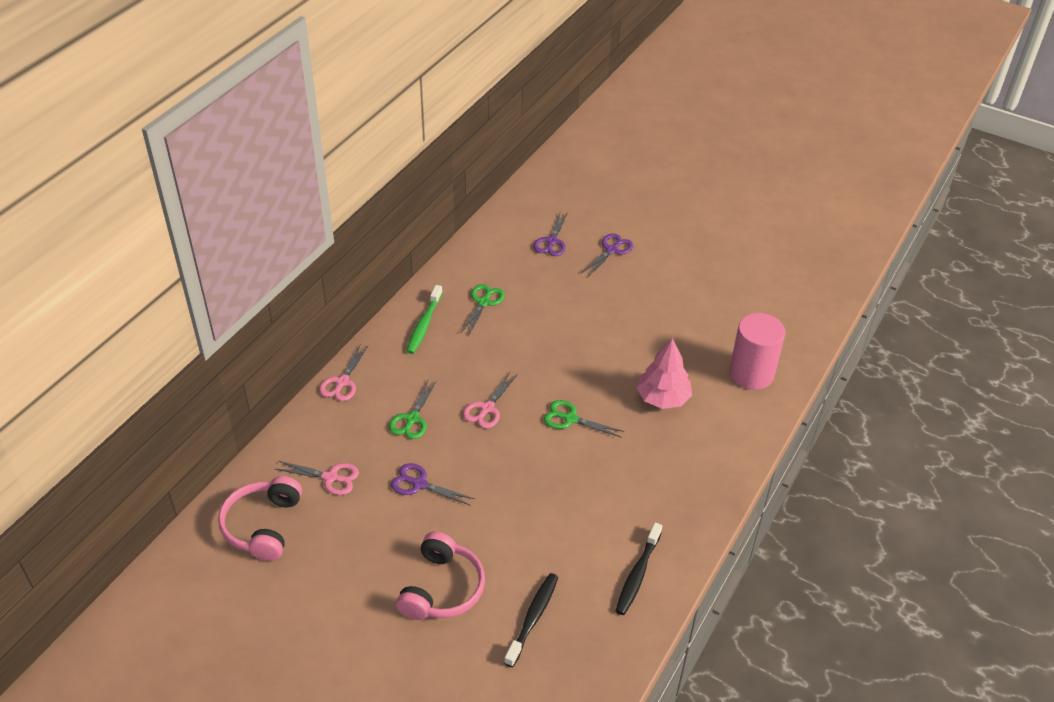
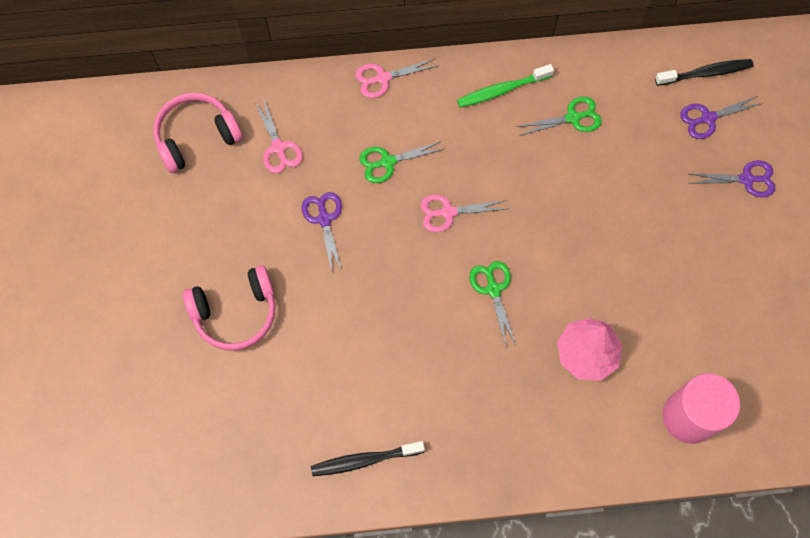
camera: 55 degrees right, 25 degrees up
black toothbrush [504,573,558,667] -> black toothbrush moved to [655,59,754,86]

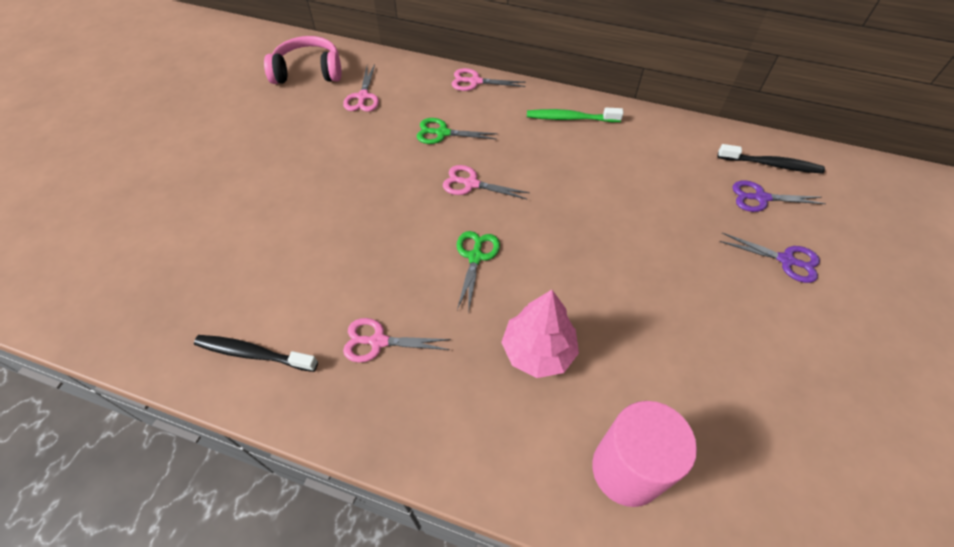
camera: 25 degrees right, 15 degrees down
pink headphones [183,265,276,351] -> none
purple scissors [301,192,342,273] -> none
green scissors [517,97,602,136] -> none
none -> pink scissors [343,318,451,362]

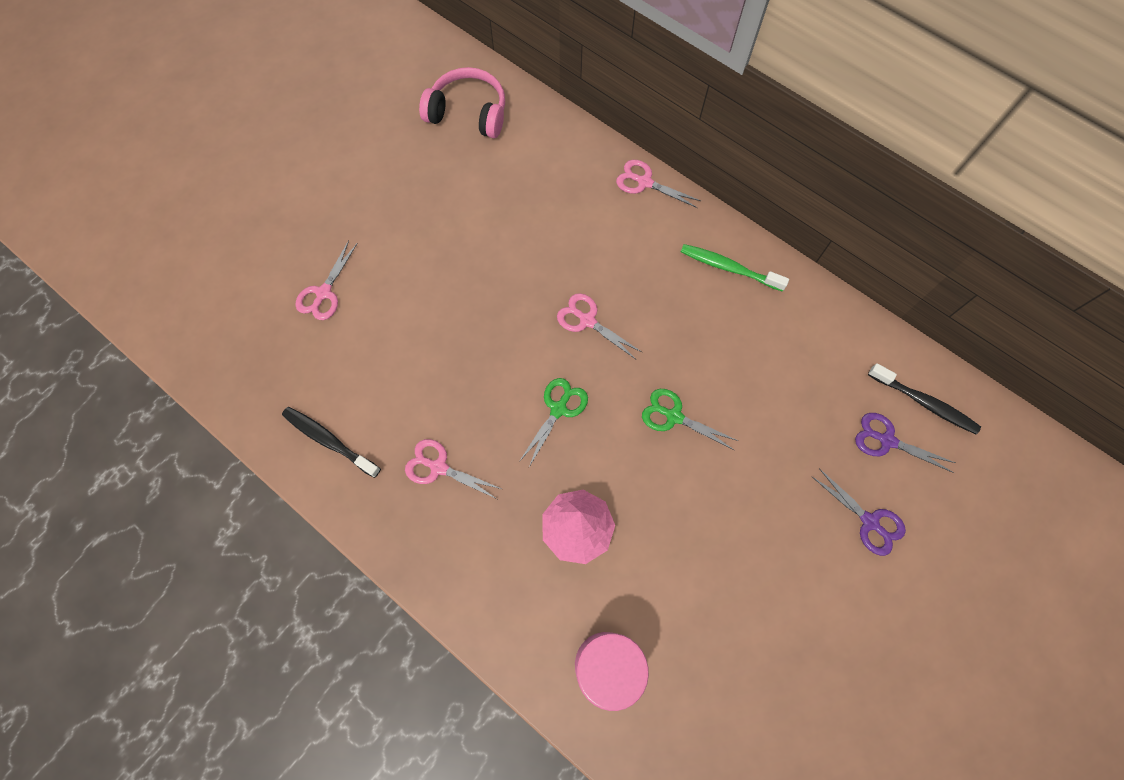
camera: 20 degrees right, 15 degrees up
pink scissors [343,64,379,112] -> pink scissors moved to [295,240,358,320]
green scissors [417,118,498,144] -> green scissors moved to [642,389,738,450]

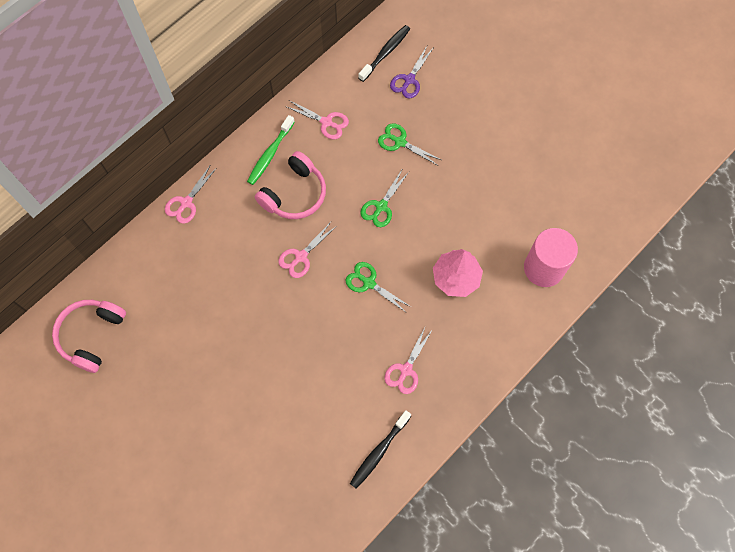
camera: 85 degrees left, 0 degrees up
pink scissors [295,240,358,320] -> pink scissors moved to [285,100,349,139]
purple scissors [812,468,906,556] -> none
none -> pink headphones [255,151,326,219]
none -> green scissors [378,123,441,165]

